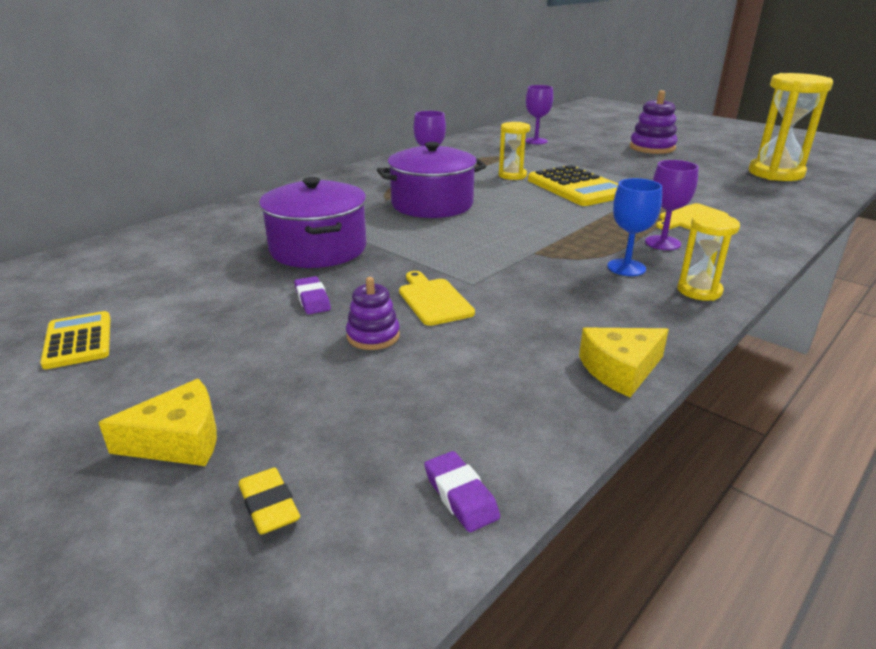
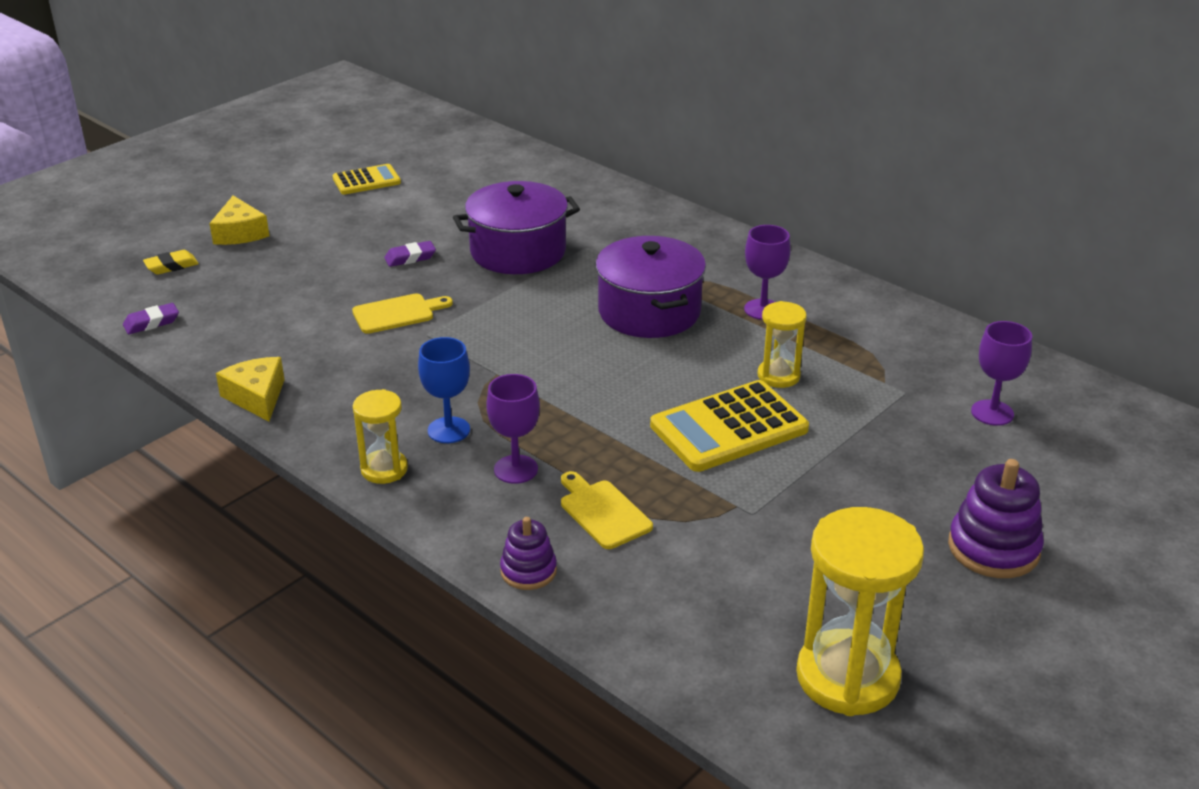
camera: 90 degrees right, 5 degrees up
purple stacking toy [346,277,400,350] -> purple stacking toy moved to [500,517,557,590]

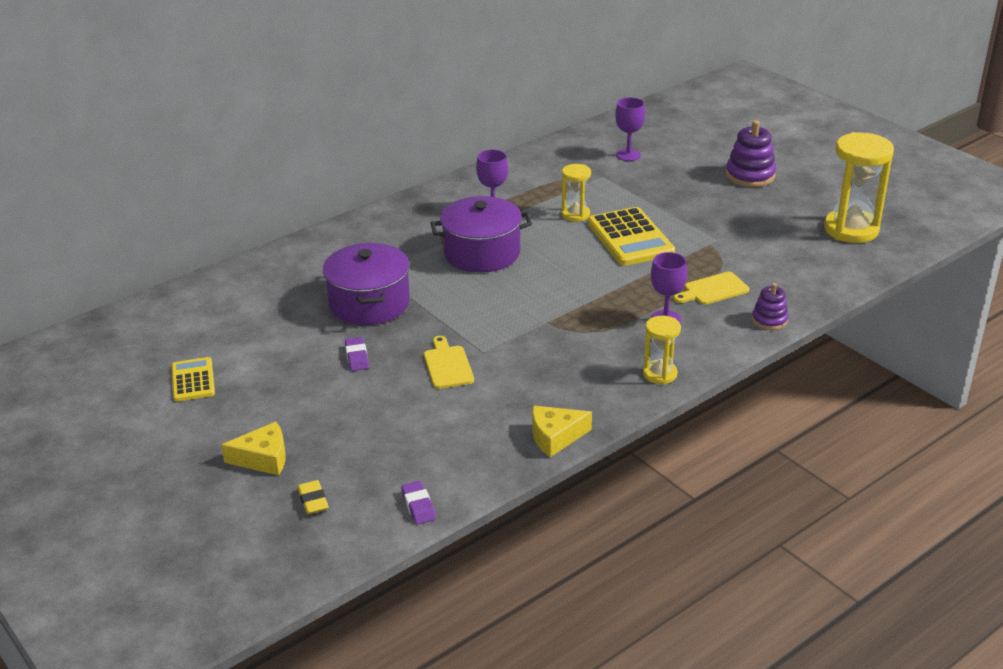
camera: 80 degrees left, 0 degrees up
blue goblet [418,337,470,443] -> none

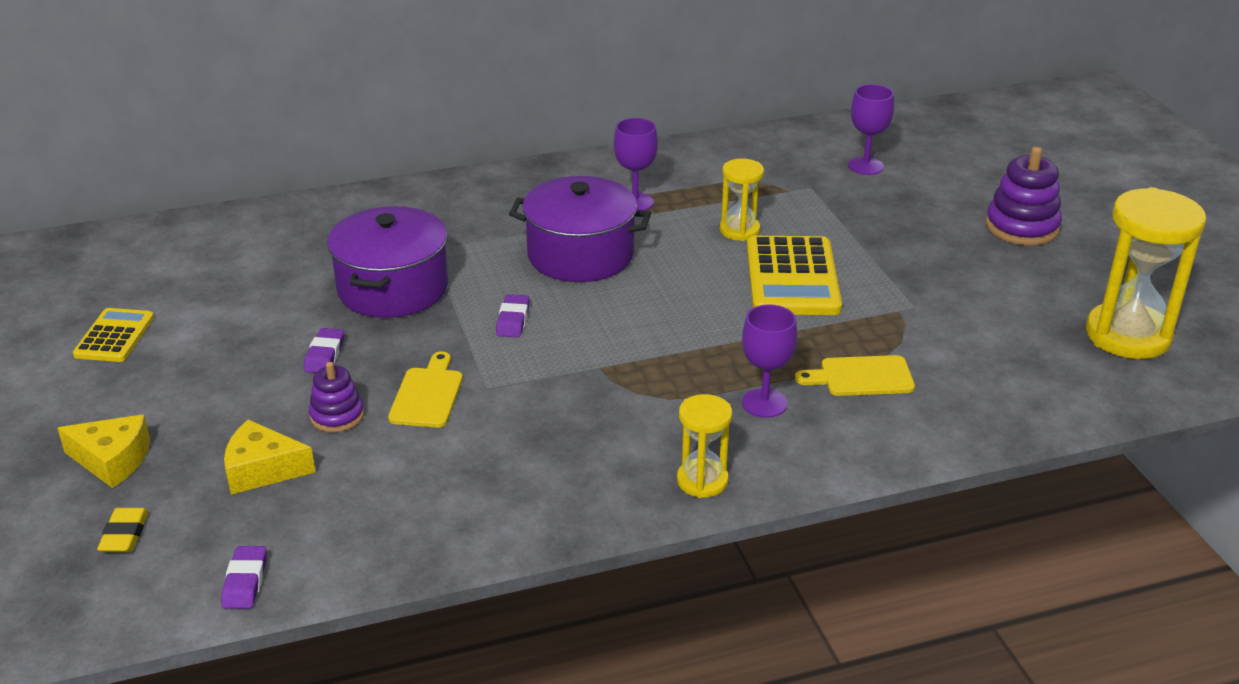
camera: 20 degrees right, 0 degrees up
yellow cheese [532,406,592,457] -> yellow cheese moved to [224,420,316,495]
purple stacking toy [752,283,789,330] -> purple stacking toy moved to [309,362,364,432]
none -> purple eraser [496,294,530,338]

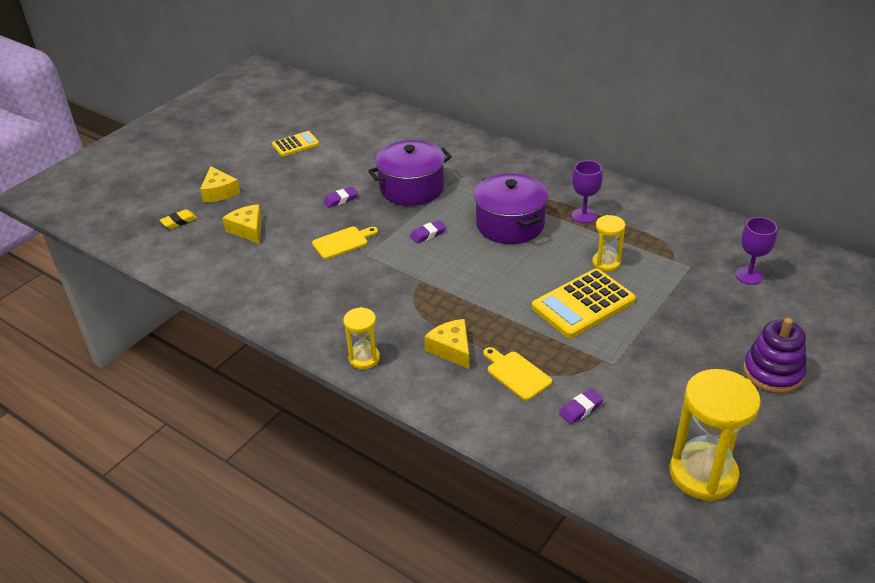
camera: 55 degrees right, 5 degrees up
purple eraser [221,546,267,609] -> purple eraser moved to [559,389,603,424]
purple stacking toy [309,362,364,432] -> none
purple goblet [742,304,797,418] -> yellow cheese [424,319,469,369]

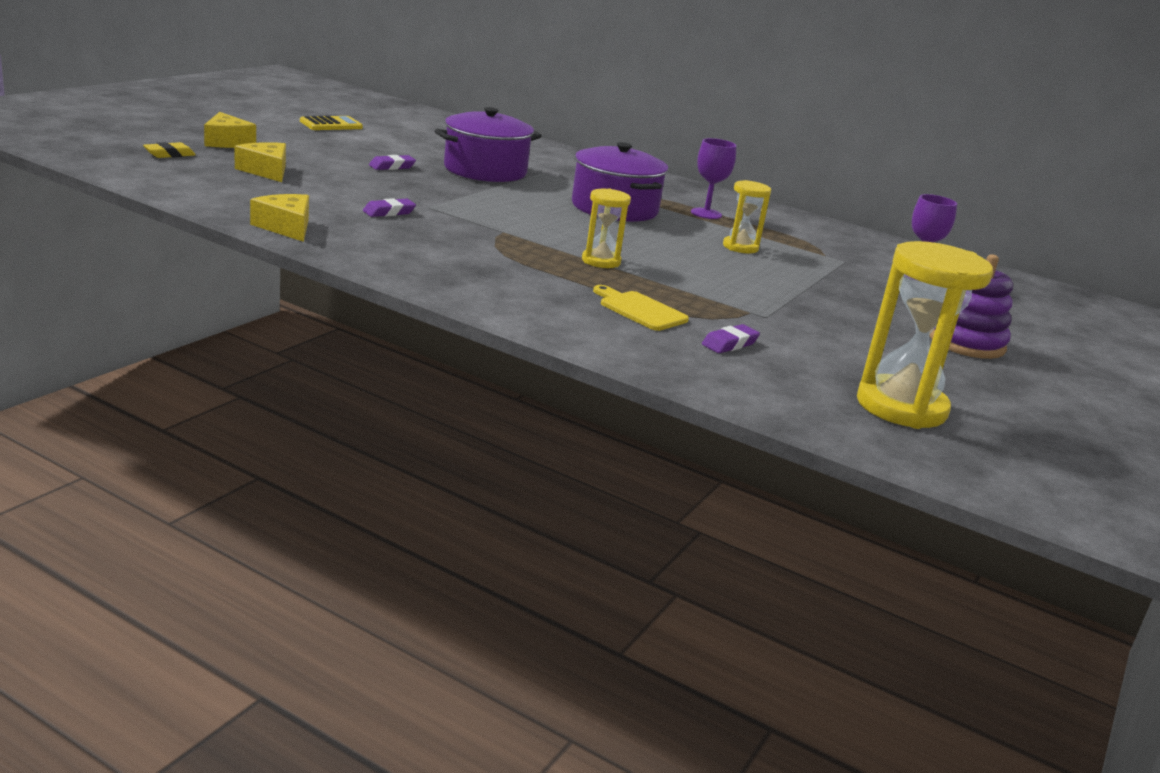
camera: 10 degrees left, 15 degrees down
yellow cutting board [312,227,378,259] -> none
yellow hourglass [343,307,380,369] -> yellow hourglass moved to [582,189,631,268]
purple eraser [410,220,446,244] -> purple eraser moved to [363,198,416,217]
yellow cheese [424,319,469,369] -> yellow cheese moved to [250,194,309,242]
yellow calculator [532,268,636,338] -> none

